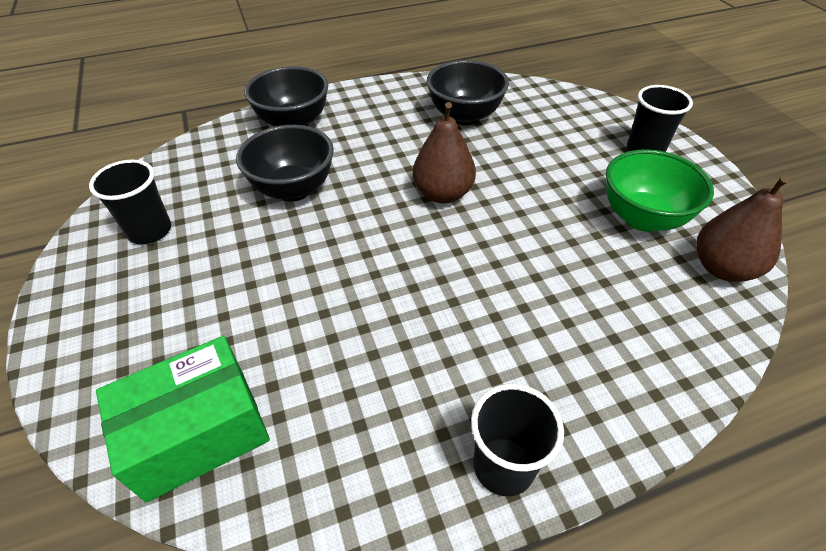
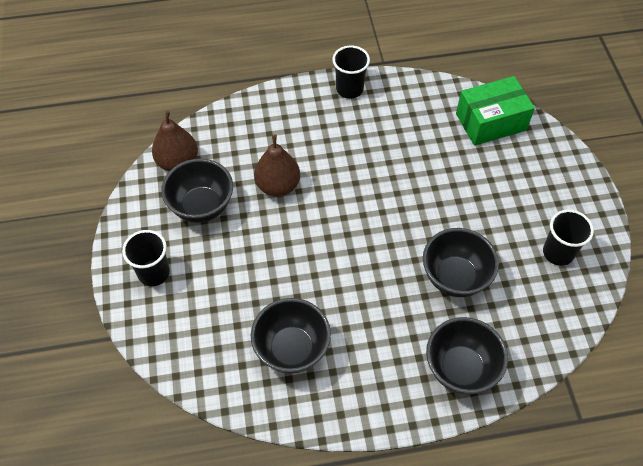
camera: 170 degrees left, 10 degrees up
brown pear [413,102,476,203] -> brown pear moved to [254,134,300,197]
green bowl [606,149,714,232] -> black bowl [161,158,233,223]

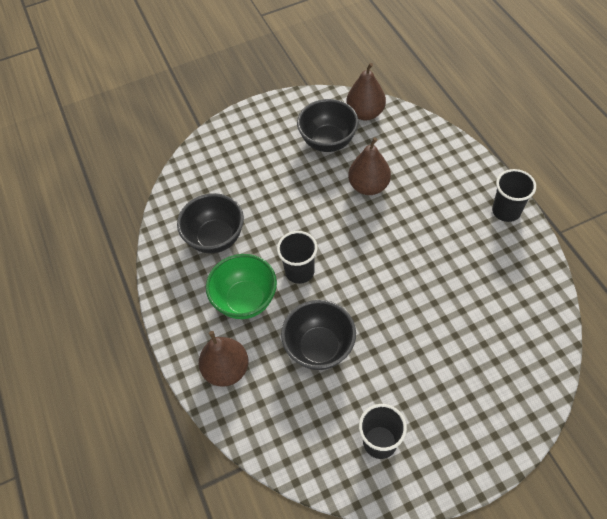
camera: 80 degrees right, 0 degrees up
black cup [122,230,170,286] -> black cup moved to [277,231,318,284]
black bowl [426,317,508,394] -> brown pear [199,331,249,387]
green box [456,76,535,146] -> none
none -> green bowl [206,254,277,319]

